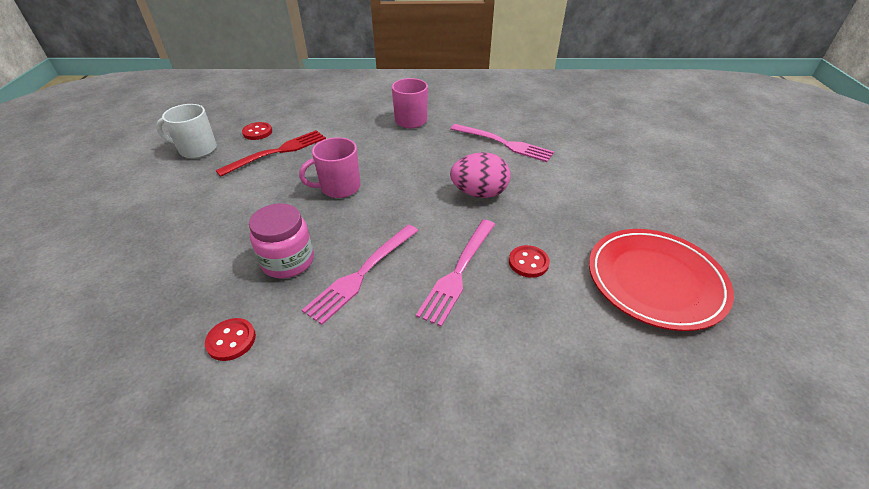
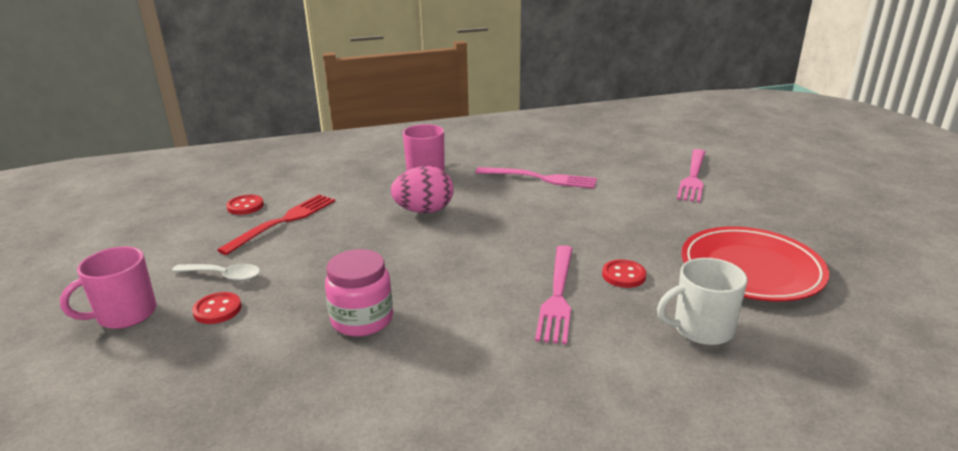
camera: 15 degrees left, 15 degrees down
white mug [156,104,217,158] -> white mug moved to [657,258,747,345]
red button [205,318,256,361] -> red button moved to [192,292,242,324]
pink mug [299,137,360,198] -> pink mug moved to [60,247,157,329]
pink fork [302,225,418,325] -> pink fork moved to [677,149,705,202]
pink egg [450,152,510,198] -> pink egg moved to [391,166,454,213]
none -> white spoon [172,264,260,281]

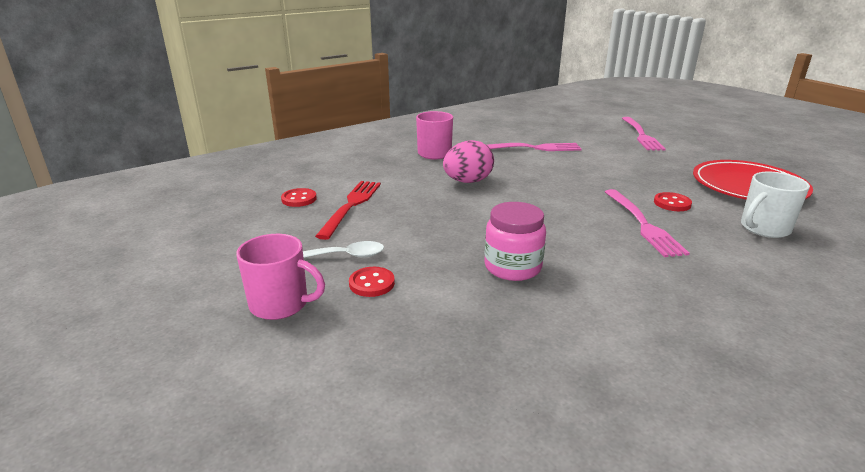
camera: 20 degrees left, 0 degrees up
pink mug [60,247,157,329] -> pink mug turned 105 degrees counterclockwise [236,234,325,320]

